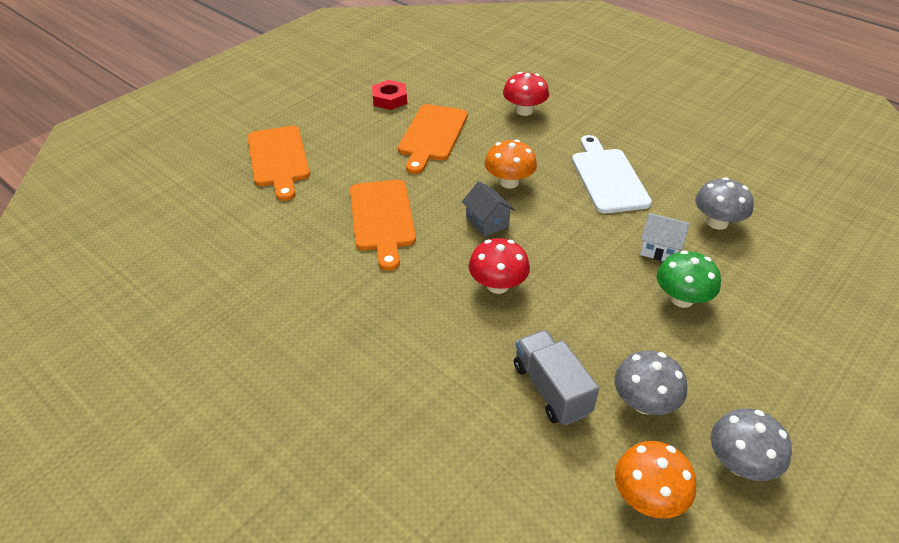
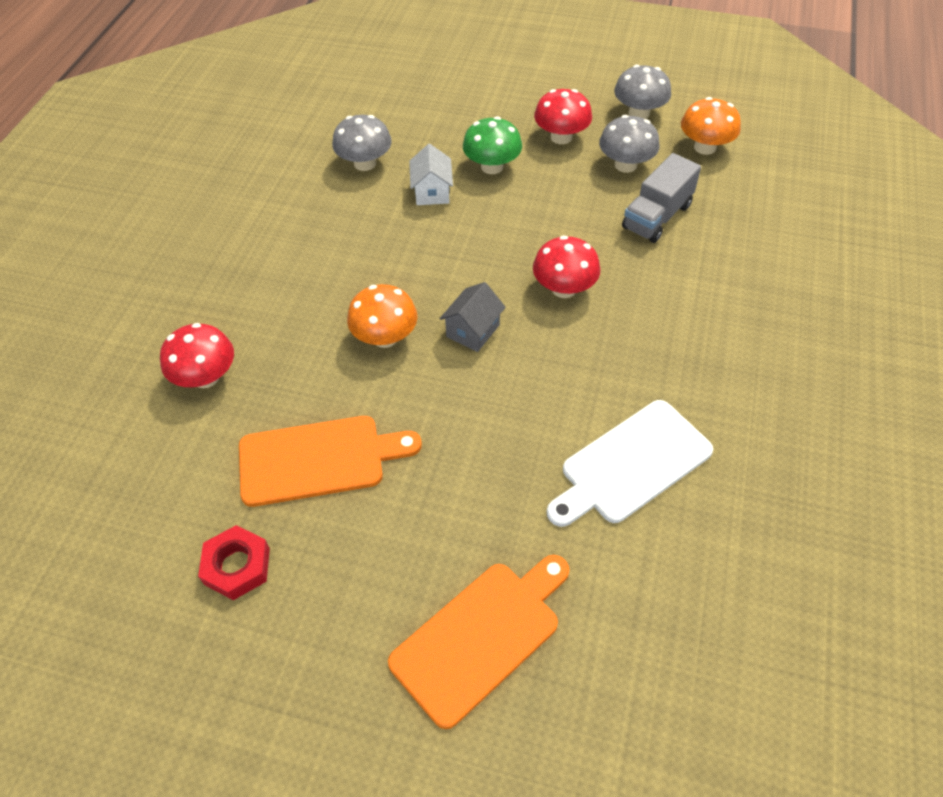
camera: 115 degrees left, 10 degrees up
orange cutting board [350,180,416,271] -> none
white cutting board [572,135,652,213] -> white cutting board moved to [547,400,713,527]
none -> red mushroom [534,89,592,144]

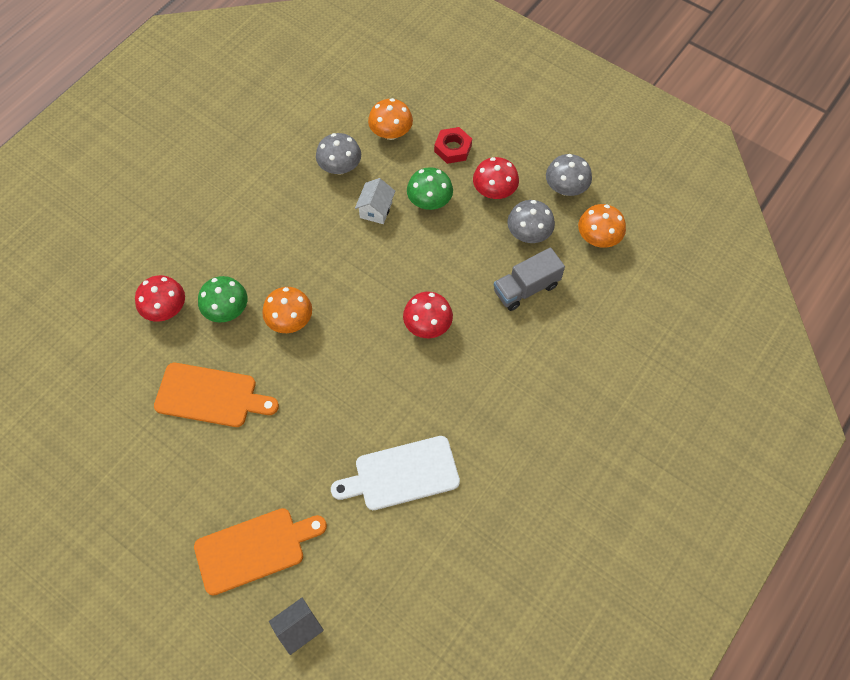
camera: 20 degrees right, 10 degrees up
red nut [198,525,270,600] -> red nut moved to [434,127,472,164]
grey house [440,282,506,352] -> grey house moved to [269,597,324,655]
none -> green mushroom [198,276,247,323]
none -> orange mushroom [368,98,413,140]

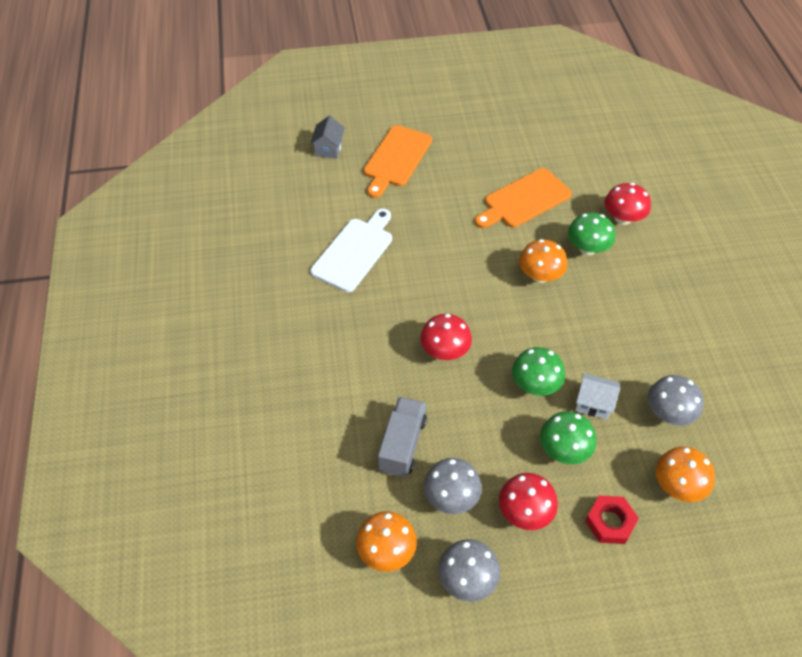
camera: 135 degrees right, 10 degrees down
white house [355,178,395,224] -> white house turned 45 degrees counterclockwise [575,373,620,419]
none -> green mushroom [512,347,565,396]

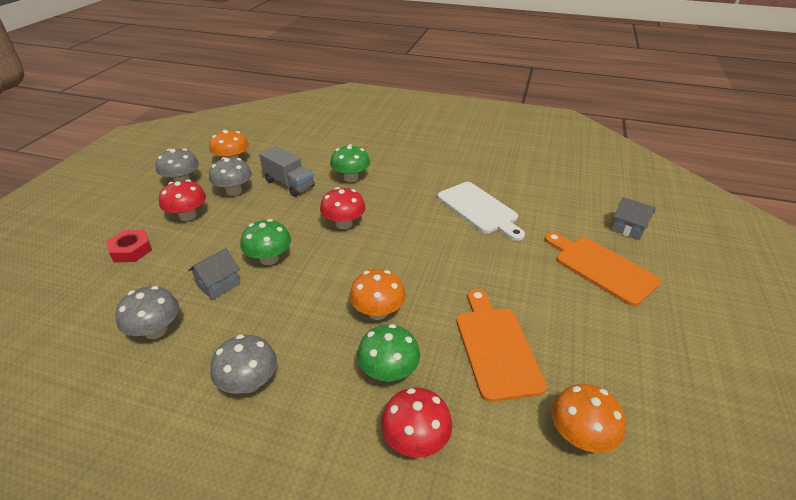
camera: 115 degrees right, 15 degrees down
green mushroom [540,411,596,464] -> green mushroom moved to [330,144,370,182]
white house [575,373,620,419] -> grey house [188,248,240,300]
orange mushroom [656,447,715,502] -> orange mushroom moved to [551,384,626,453]
none -> grey mushroom [210,334,277,394]

